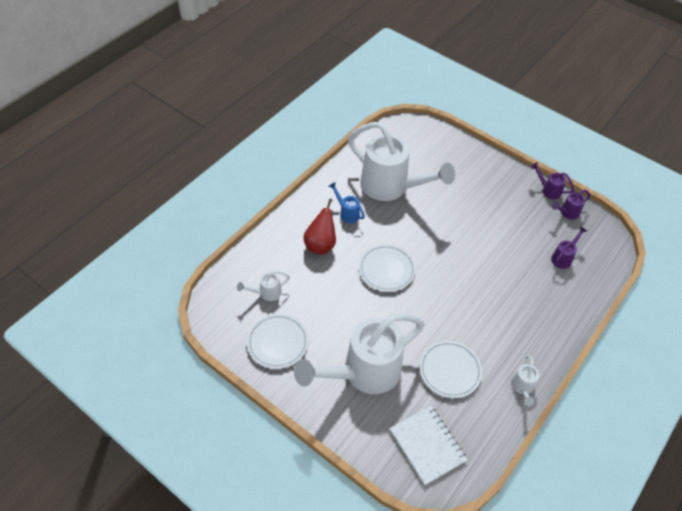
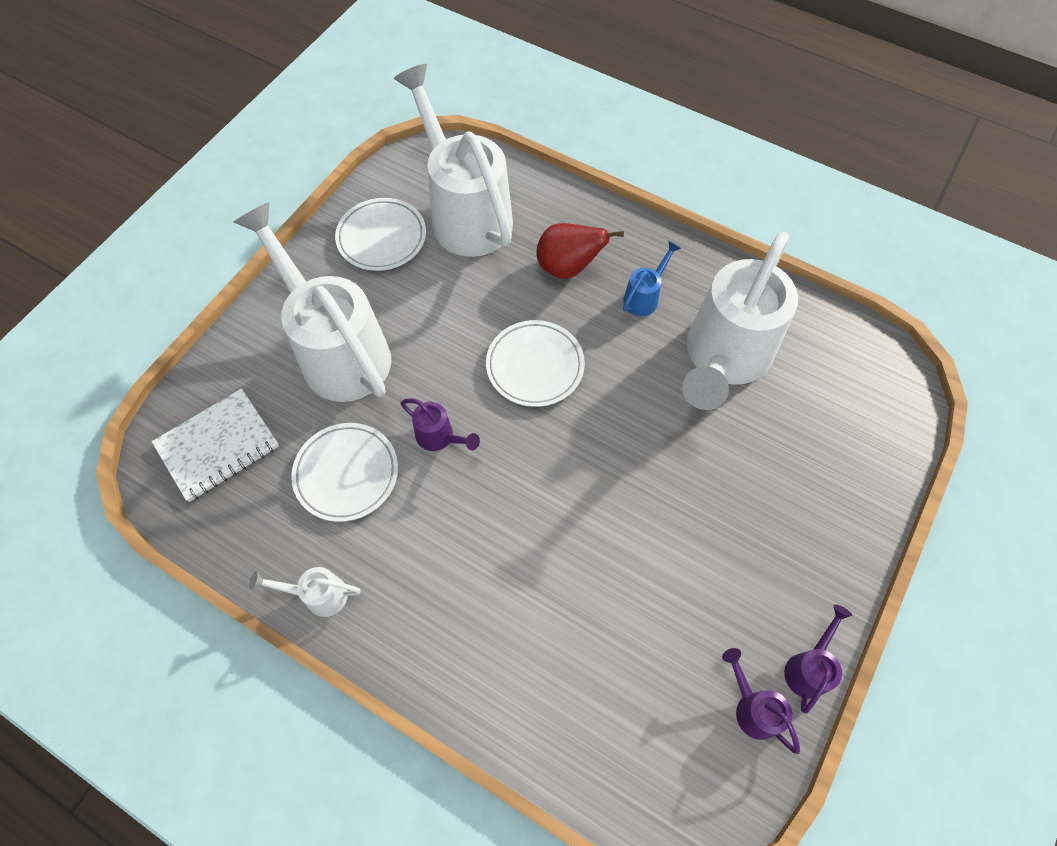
camera: 85 degrees right, 10 degrees up
white watering can [237,271,290,301] -> white watering can [394,64,513,257], size x2.45
purple watering can [551,226,587,269] -> purple watering can moved to [400,398,480,451]

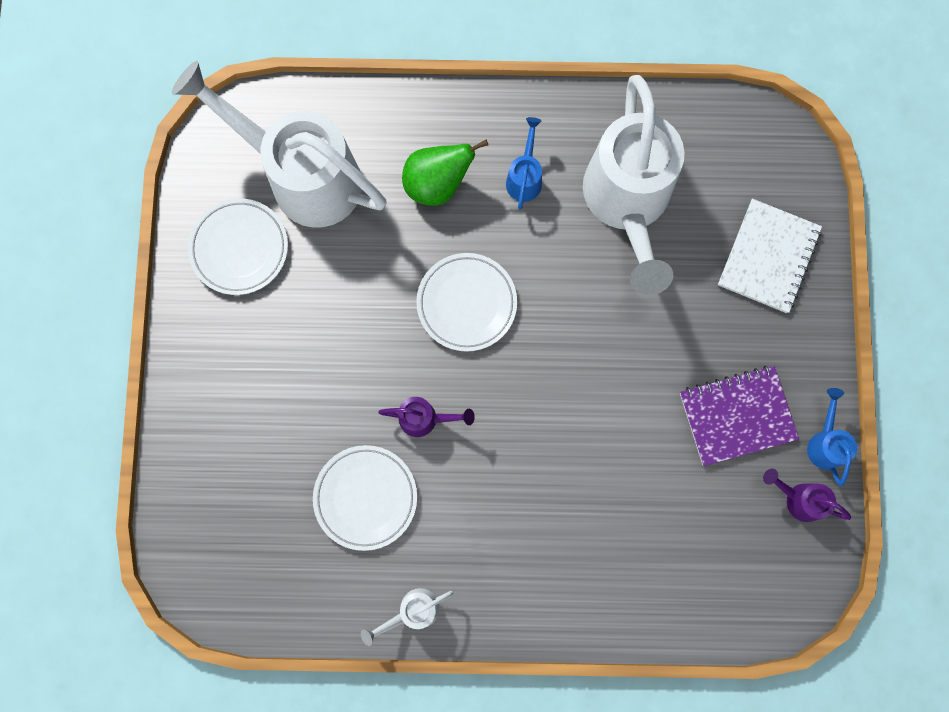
camera: 30 degrees left, 15 degrees up
white notebook [152,388,279,502] -> white notebook moved to [718,198,822,313]
white watering can [234,202,391,402] -> none
red pear [536,223,624,279] -> green pear [402,140,488,206]
purple watering can [784,605,852,714] -> blue watering can [807,388,857,486]
none -> purple notebook [680,366,799,466]

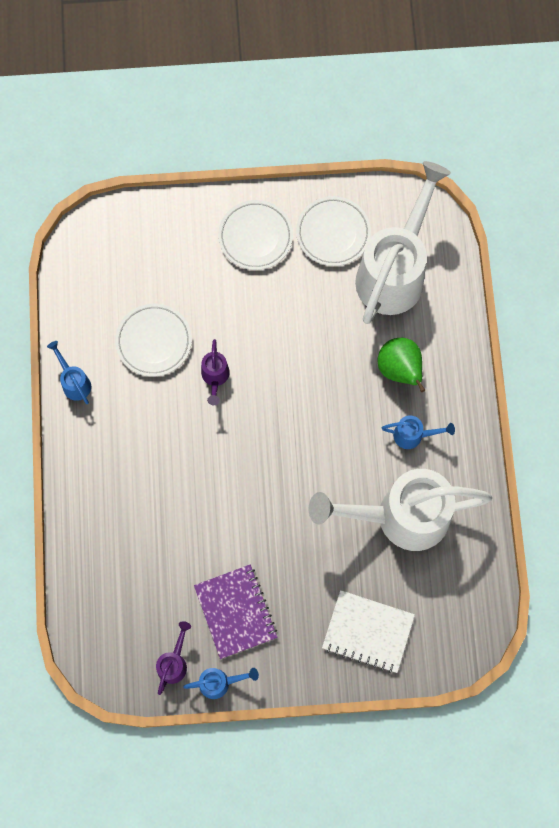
camera: 85 degrees right, 5 degrees down
white watering can [361,588,453,646] -> blue watering can [47,341,91,404]
white plate [416,253,517,352] -> white plate moved to [218,200,293,270]

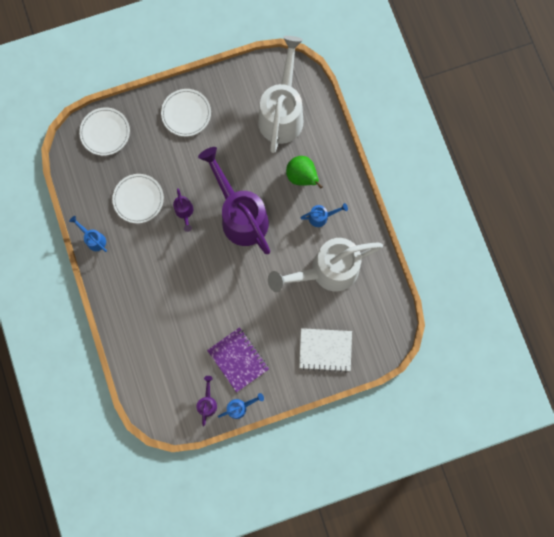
camera: 15 degrees left, 5 degrees up
white plate [296,196,371,266] -> white plate moved to [79,107,130,156]
none -> purple watering can [198,147,270,254]

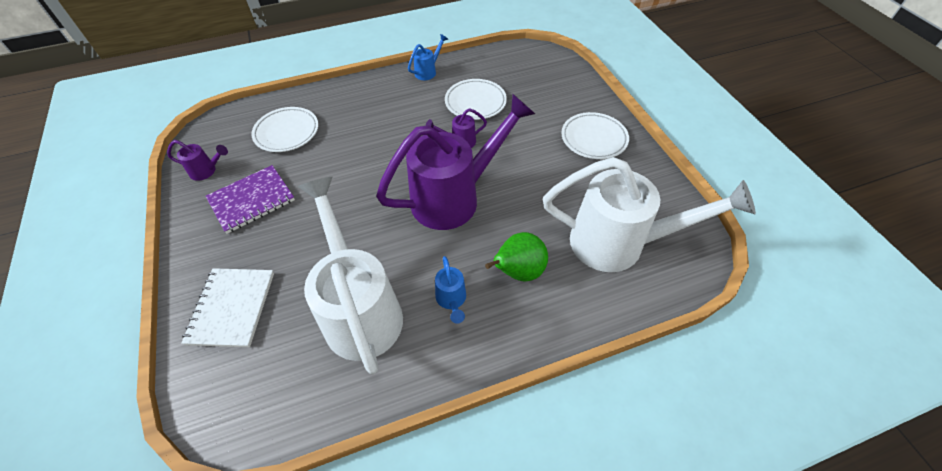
camera: 90 degrees right, 25 degrees down
white plate [79,107,130,156] -> white plate moved to [251,107,318,152]
blue watering can [218,393,264,419] -> none

